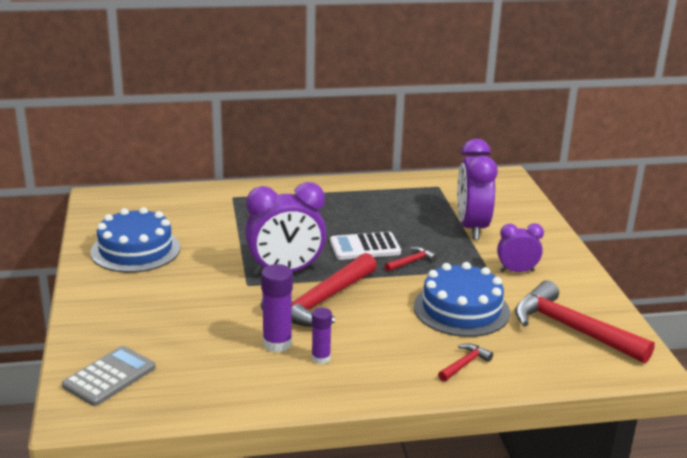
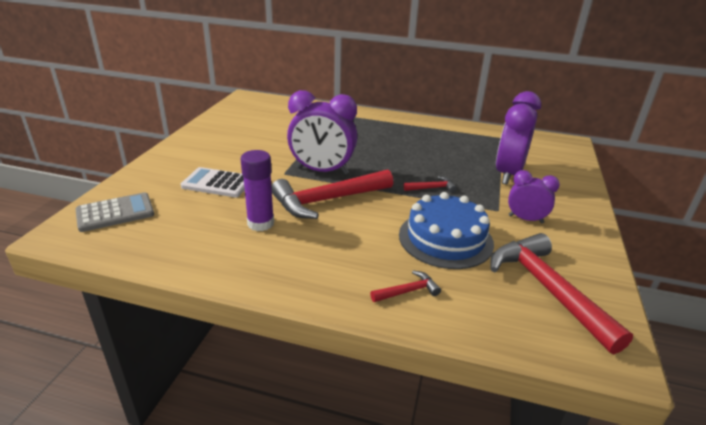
camera: 25 degrees right, 5 degrees up
blue cake [90,207,180,273] -> none
purple glue stick [311,308,332,364] -> none
white calculator [330,232,401,260] -> white calculator moved to [181,167,245,198]

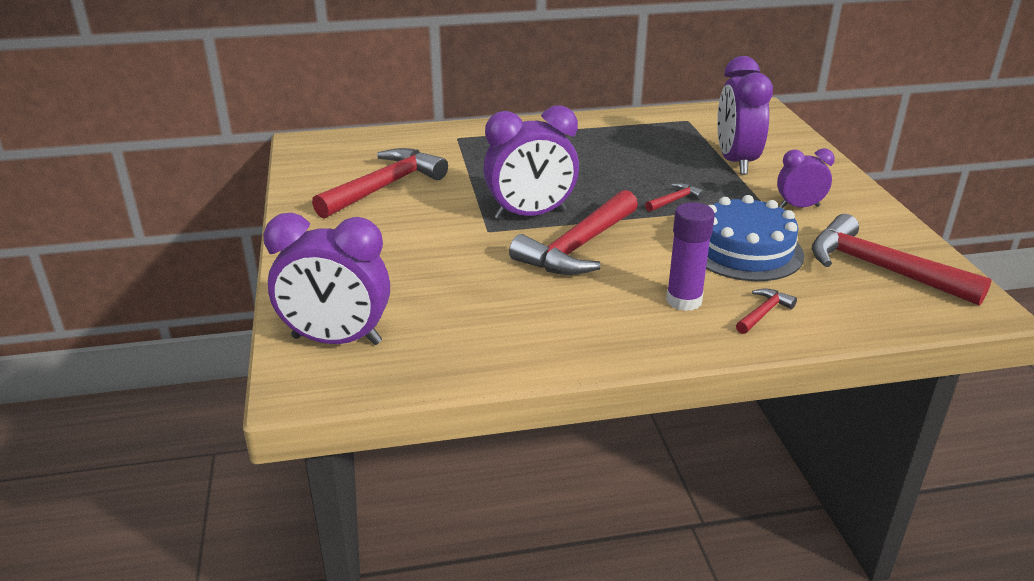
camera: 25 degrees left, 0 degrees up
grey calculator [76,192,154,232] -> purple clock [263,213,390,345]
white calculator [181,167,245,198] -> none
purple glue stick [241,150,274,231] -> purple glue stick moved to [666,202,715,311]
none -> red hammer [312,148,448,219]

